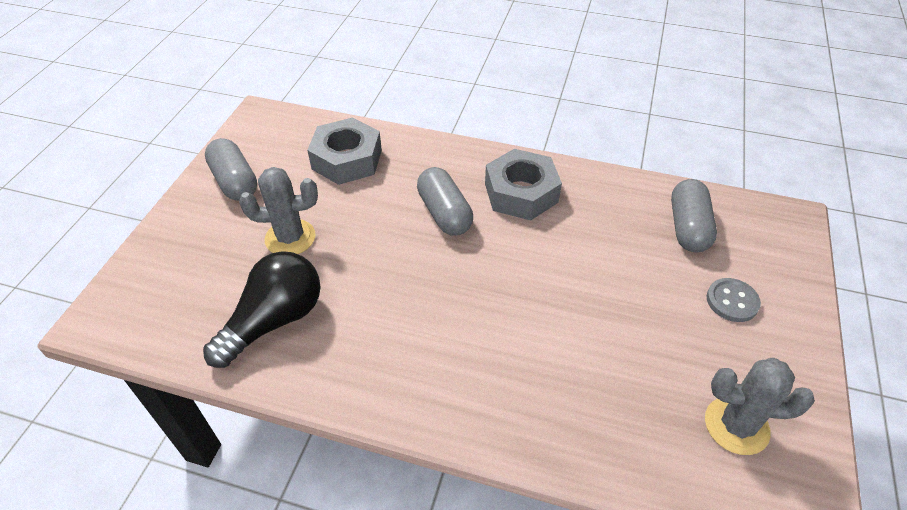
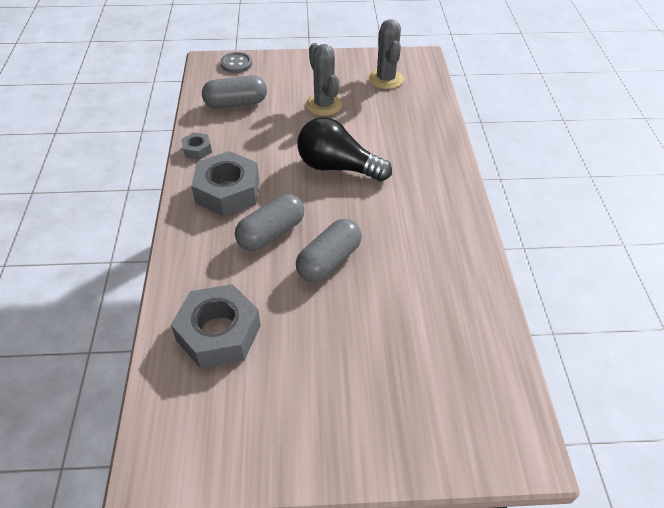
camera: 110 degrees left, 0 degrees up
black light bulb [203,251,320,368] -> black light bulb moved to [297,117,392,182]
grey capsule [205,138,257,201] -> grey capsule moved to [296,219,362,282]
grey cactus [239,167,318,254] -> grey cactus moved to [306,43,342,116]
grey button [706,278,761,322] -> grey button moved to [221,52,253,73]
none -> grey nut [181,132,212,160]

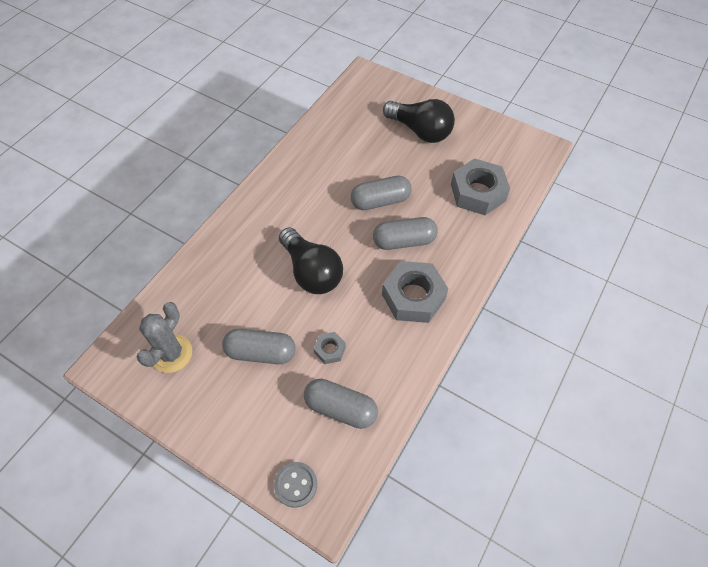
camera: 145 degrees left, 10 degrees up
grey nut [181,132,212,160] -> grey nut moved to [314,332,346,364]
grey cactus [306,43,342,116] -> grey capsule [222,329,296,364]
none -> black light bulb [383,99,455,143]

